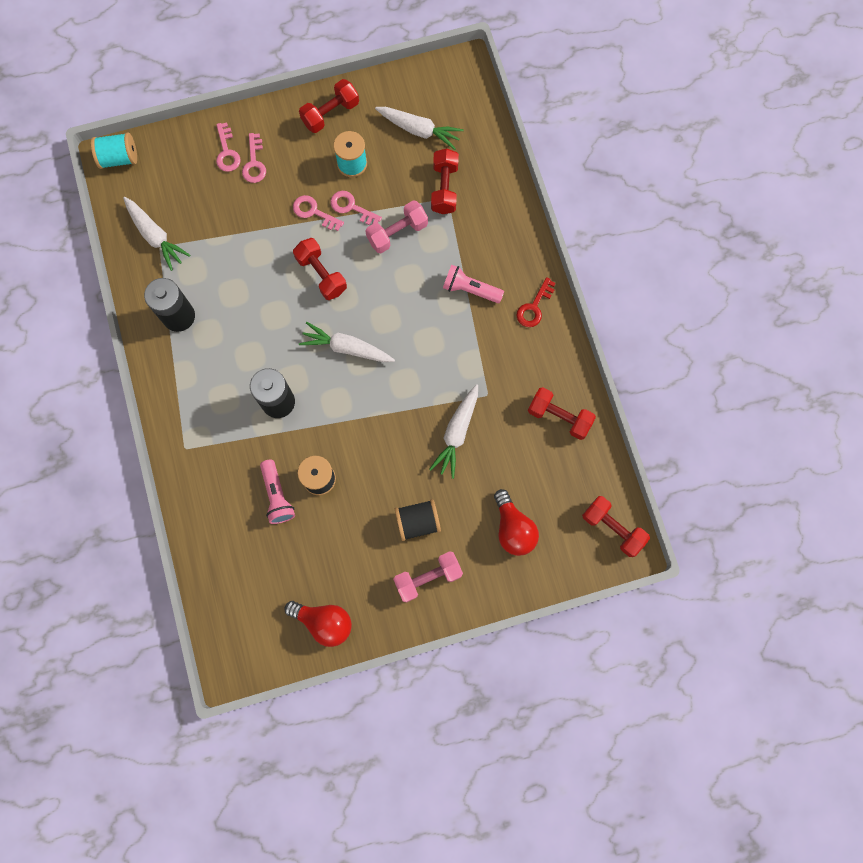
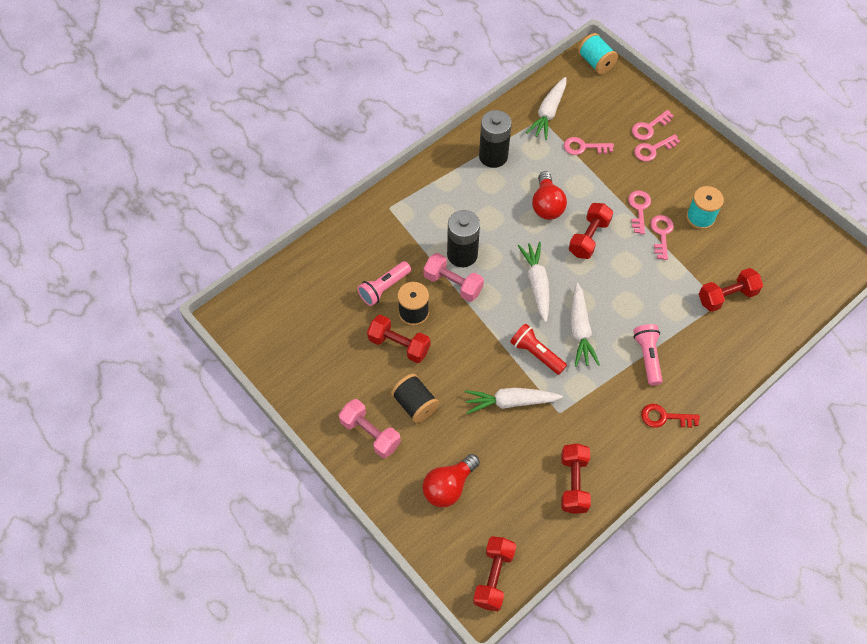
camera: 65 degrees right, 15 degrees down
red light bulb [284,601,352,647] -> red light bulb moved to [532,171,567,220]
red dumbbell [299,79,359,133] -> red dumbbell moved to [367,315,430,363]
pink dumbbell [366,200,428,253] -> pink dumbbell moved to [423,253,484,302]
white carrot [375,107,464,150] -> white carrot moved to [571,283,600,367]
none -> red flashlight [510,324,567,375]
none -> pink key [564,137,614,155]

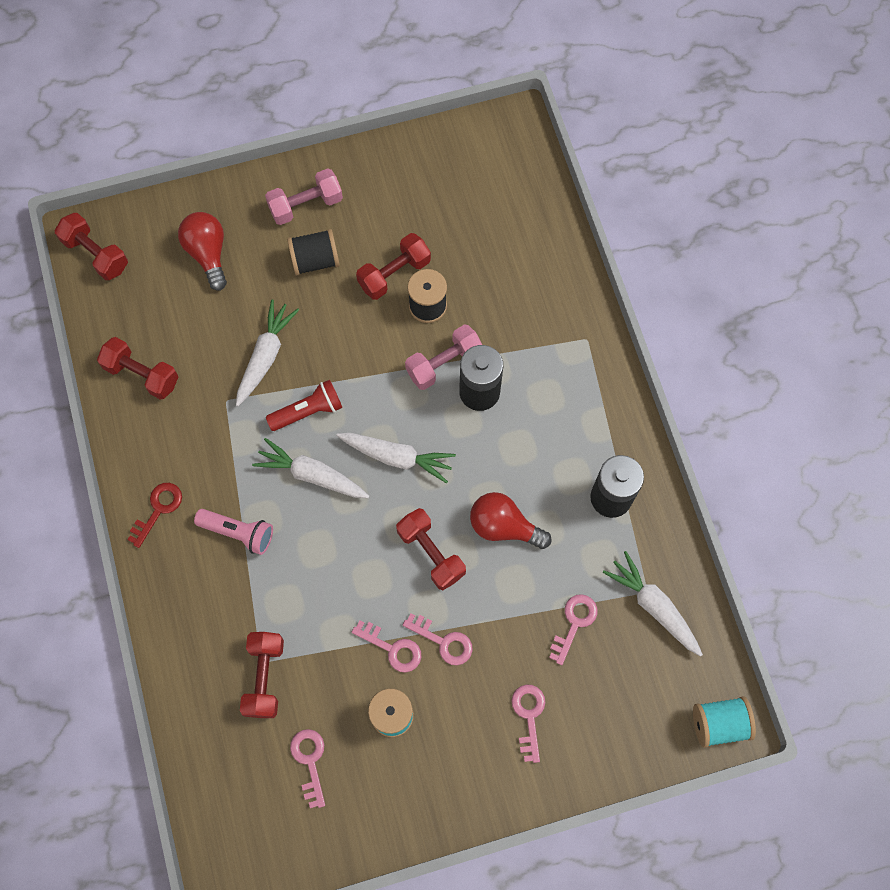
camera: 115 degrees right, 10 degrees up
pink flashlight [357,261,411,306] -> none
pink key [632,110,674,140] -> pink key moved to [290,729,325,808]

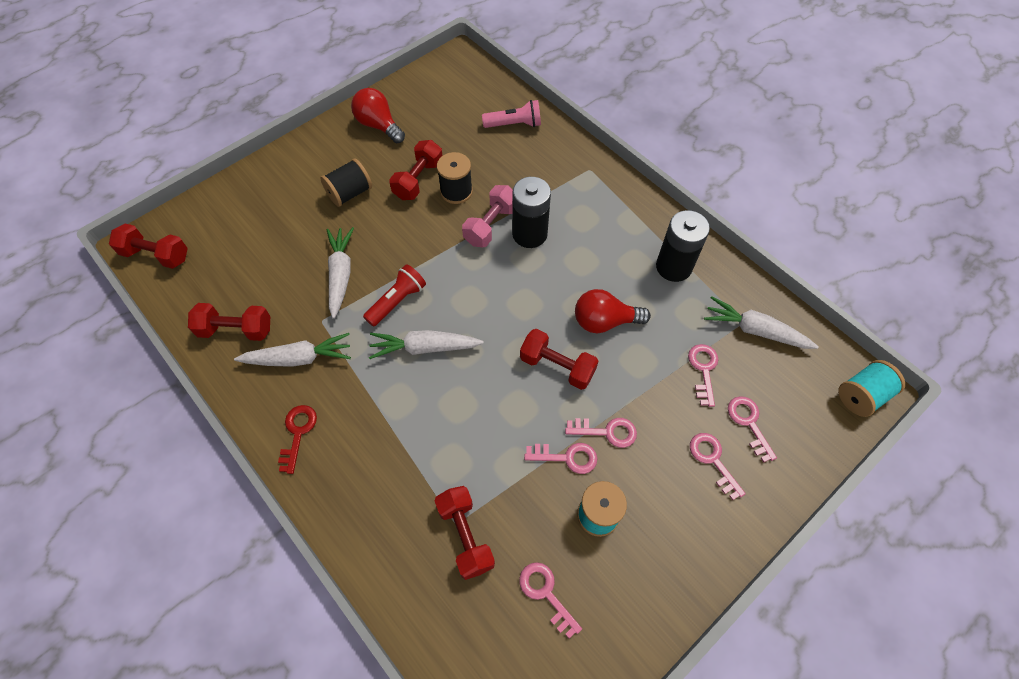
camera: 25 degrees left, 10 degrees down
red light bulb [178,212,227,291] -> red light bulb moved to [351,88,405,143]
pink flashlight [194,509,273,555] -> pink flashlight moved to [482,100,541,128]
pink dumbbell [265,168,343,225] -> none
white carrot [336,433,456,484] -> white carrot moved to [234,333,351,367]
none -> pink key [728,396,777,463]

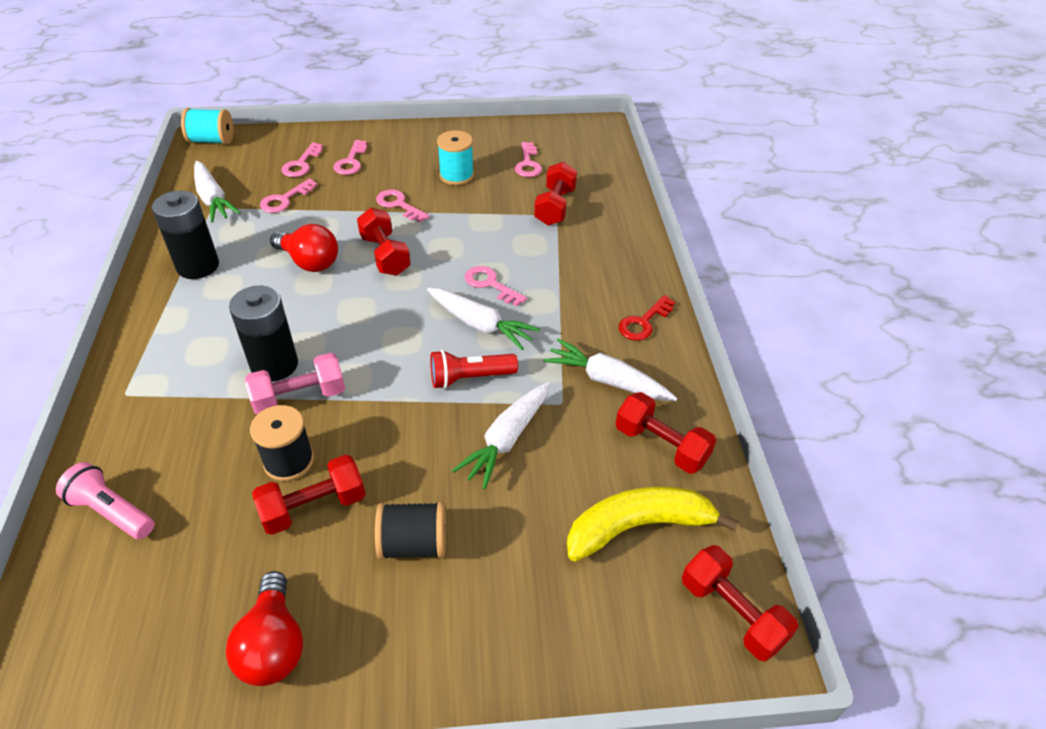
camera: 145 degrees left, 15 degrees down
pink key [524,443,597,474] -> pink key moved to [465,266,527,306]
none -> yellow banana [567,486,738,561]

